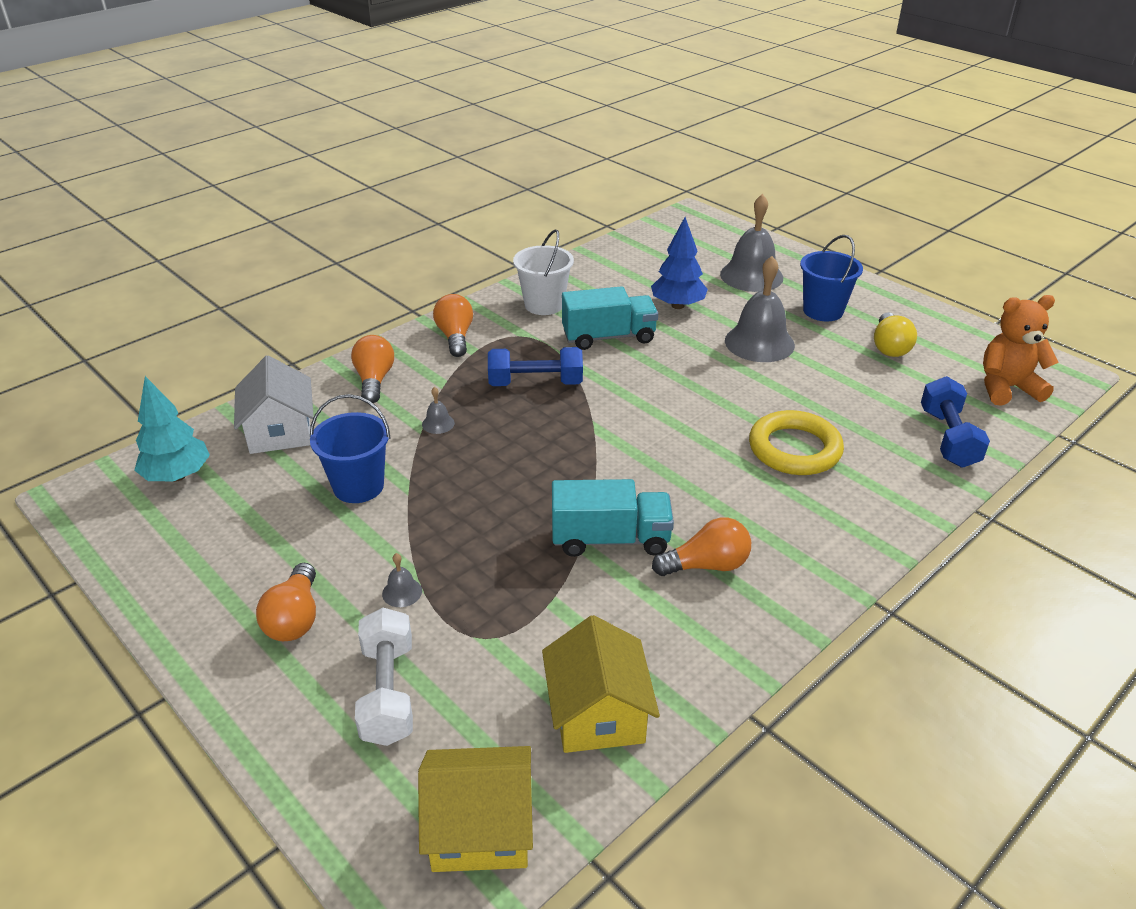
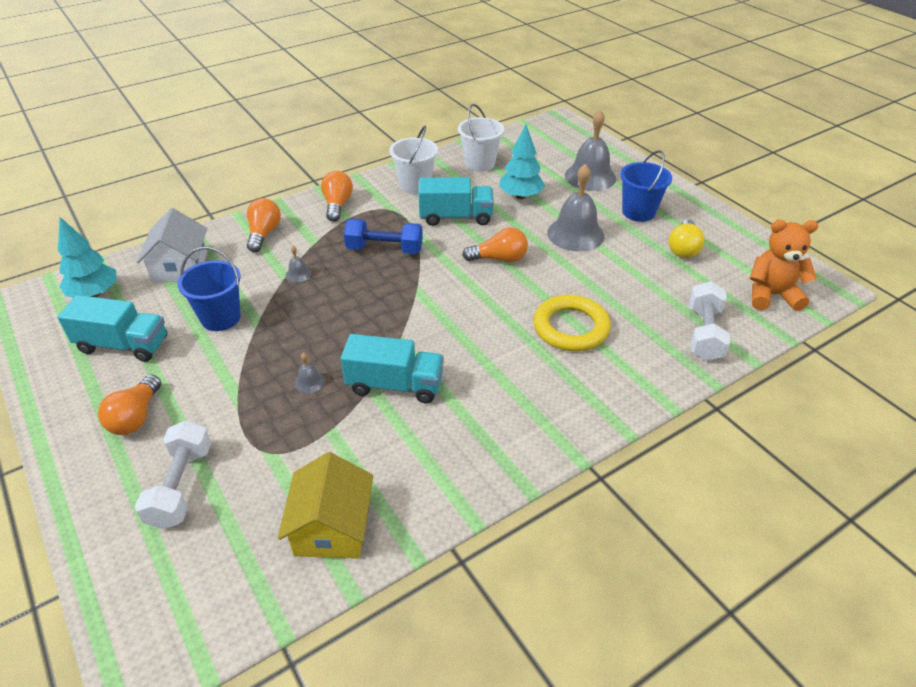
camera: 10 degrees right, 5 degrees up
grey bell [382,553,422,607] -> grey bell moved to [295,353,325,393]
yellow house [418,746,533,872] -> none
blue tree [651,217,708,309] -> turquoise tree [499,125,545,199]
orange light bulb [652,518,751,576] -> orange light bulb moved to [462,227,528,262]
blue dumbbell [921,376,990,468] -> white dumbbell [689,281,730,361]
none -> turquoise truck [57,295,167,362]
none -> white bucket [458,104,504,172]

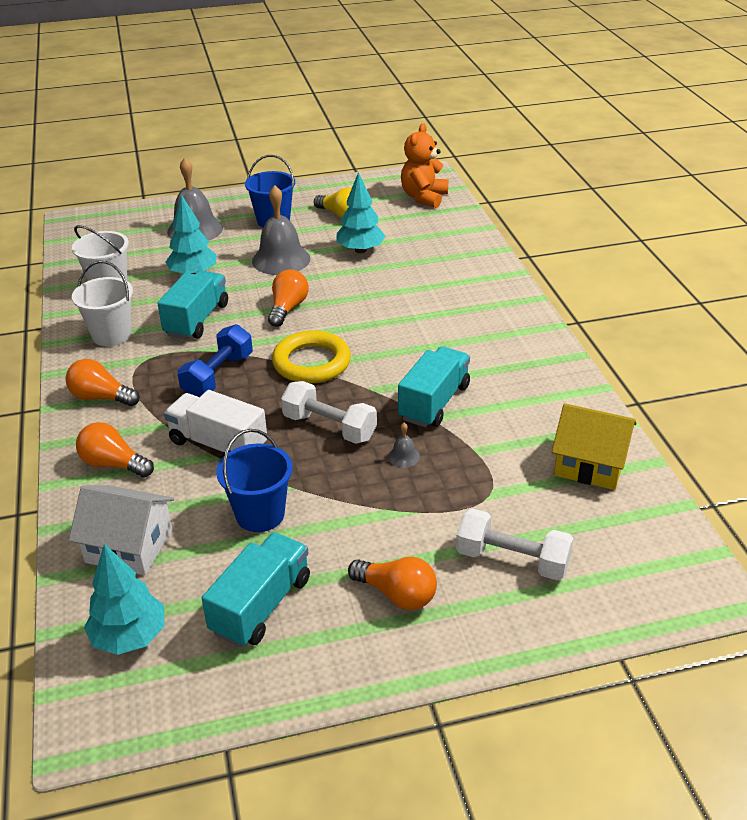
camera: 70 degrees left, 5 degrees down
grey bell [286,246,311,282] -> white truck [164,390,267,454]
yellow ring [533,295,611,351] -> yellow ring moved to [272,330,351,384]
white dumbbell [689,281,730,361] -> white dumbbell moved to [281,381,377,444]
none -> turquoise tree [336,172,386,253]

